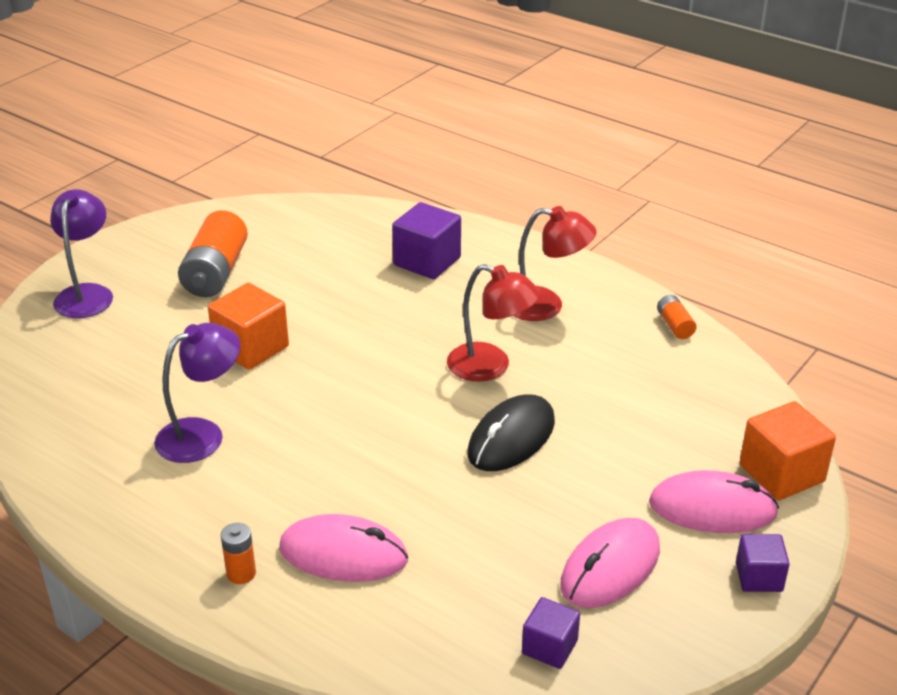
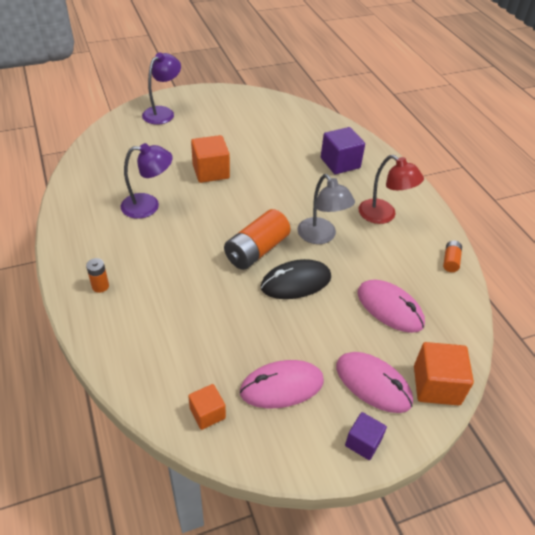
camera: 30 degrees right, 10 degrees up
orange battery [178,210,248,297] -> orange battery moved to [224,209,290,270]
pink mouse [279,514,408,582] -> pink mouse moved to [358,280,425,333]
red lamp [447,264,541,382] -> grey lamp [297,174,355,244]
purple cube [522,597,580,669] -> orange cube [188,384,226,430]

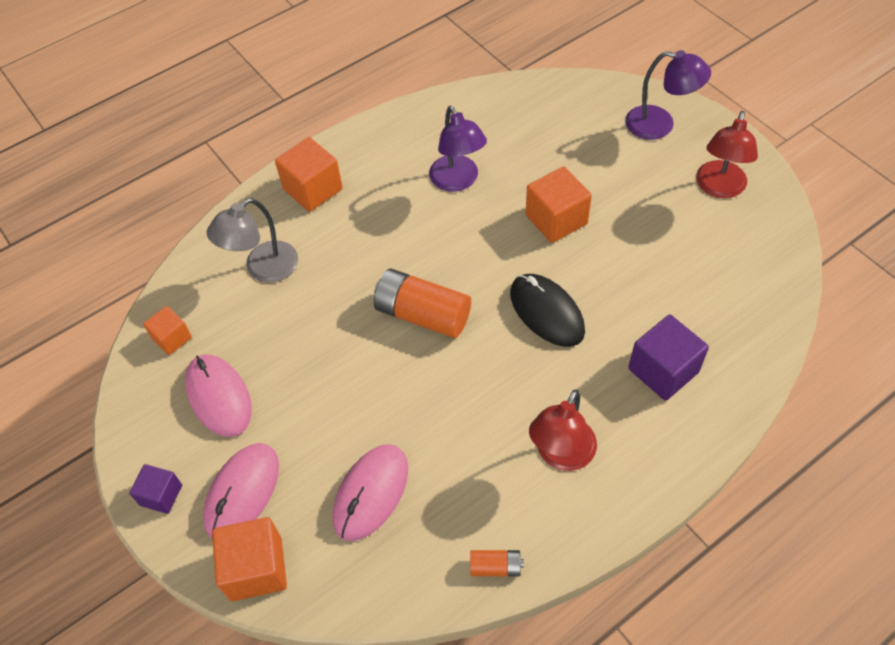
camera: 80 degrees right, 10 degrees up
orange battery [86,258,109,293] -> orange cube [275,137,343,212]
black mouse [261,259,331,299] -> black mouse moved to [510,274,585,347]
grey lamp [297,174,355,244] -> grey lamp moved to [207,198,298,283]
none -> red lamp [696,111,758,198]

